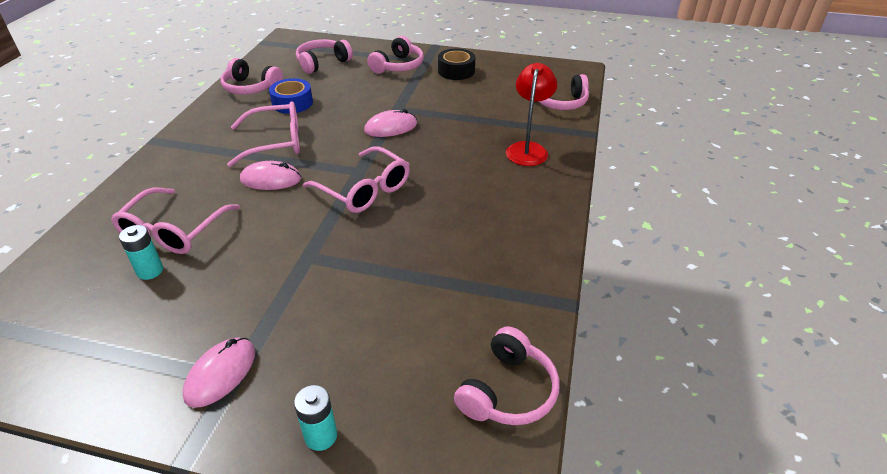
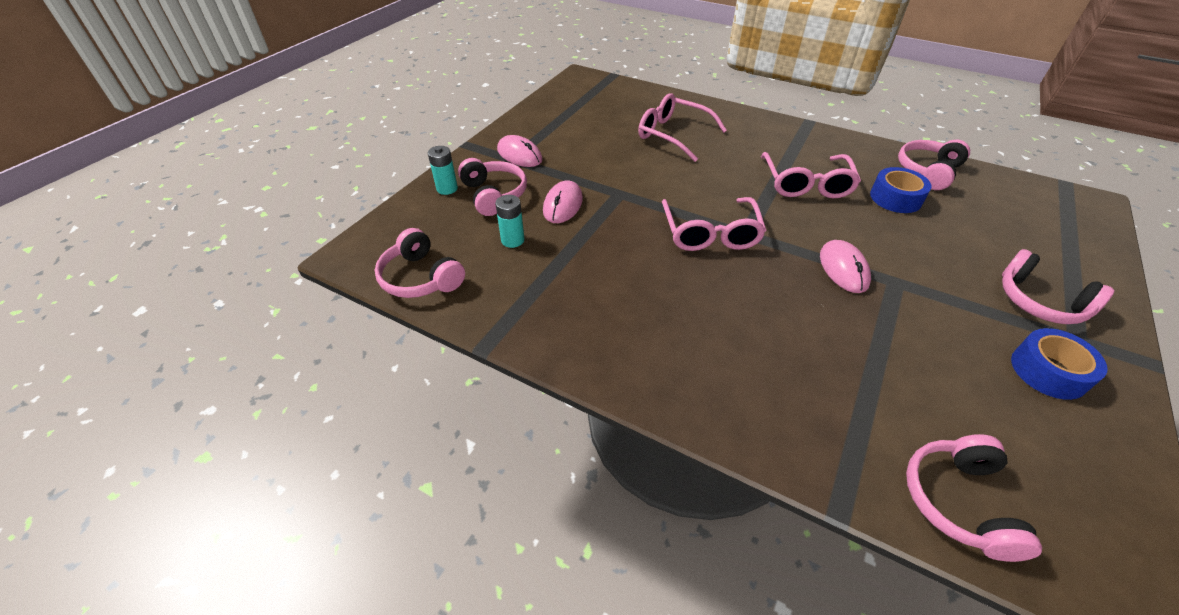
camera: 105 degrees right, 5 degrees up
turquoise battery [119,225,163,280] -> turquoise battery moved to [495,195,525,248]
pink mouse [240,161,301,190] -> pink mouse moved to [543,180,583,223]
pink headphones [296,39,353,74] -> pink headphones moved to [458,158,527,216]
pink glasses [303,146,410,213] -> pink glasses turned 60 degrees counterclockwise [662,197,767,251]
black tape [438,48,475,80] -> blue tape [1011,328,1108,400]
red lamp [506,63,557,166] -> none

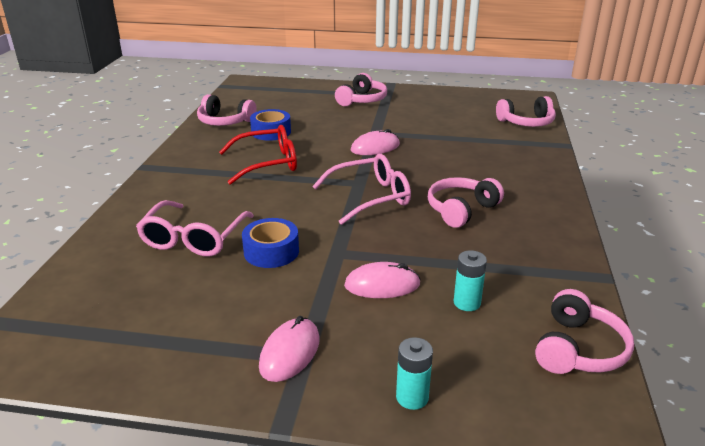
camera: 110 degrees left, 15 degrees down
pink headphones [458,158,527,216] -> pink headphones moved to [428,177,504,228]
pink glasses [761,152,861,198] -> red glasses [219,125,297,185]
blue tape [1011,328,1108,400] -> blue tape moved to [242,218,299,268]

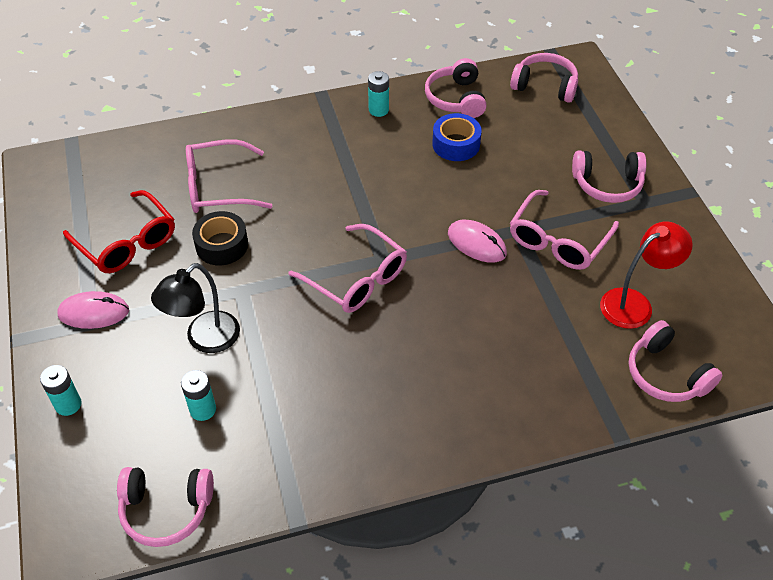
camera: 65 degrees right, 20 degrees up
red glasses [219,125,297,185] -> red glasses moved to [63,190,175,273]
blue tape [242,218,299,268] -> black tape [192,211,248,265]
pink mouse [344,262,421,298] -> black lamp [151,263,240,353]
pink headphones [428,177,504,228] -> pink headphones moved to [510,53,578,103]
none -> turquoise battery [368,71,389,117]
none -> pink glasses [510,190,619,270]
none -> red lamp [600,221,693,329]

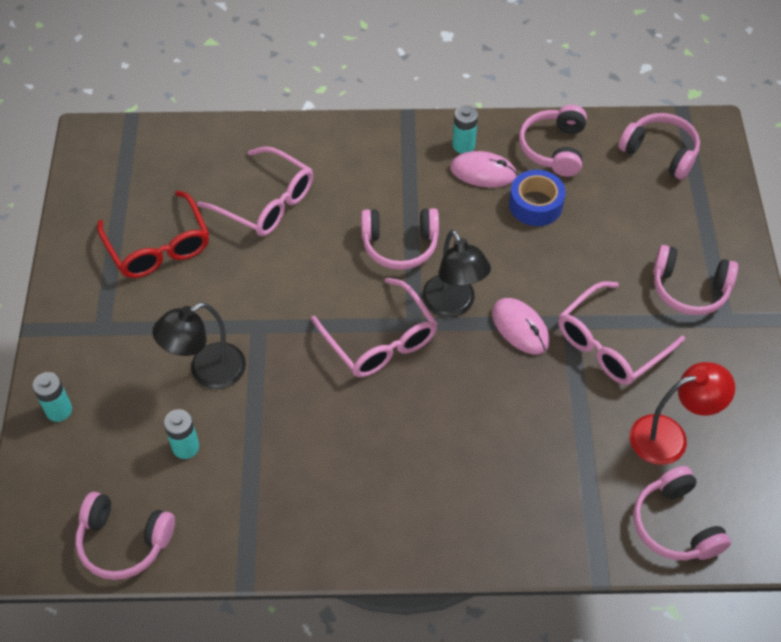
camera: 15 degrees right, 5 degrees up
pink mouse [57,291,129,329] -> pink mouse moved to [450,151,517,187]
pink glasses [186,139,272,213] -> pink glasses turned 150 degrees counterclockwise [197,146,313,236]
black tape [192,211,248,265] -> none
none -> pink headphones [361,208,439,270]
none -> black lamp [422,229,491,317]

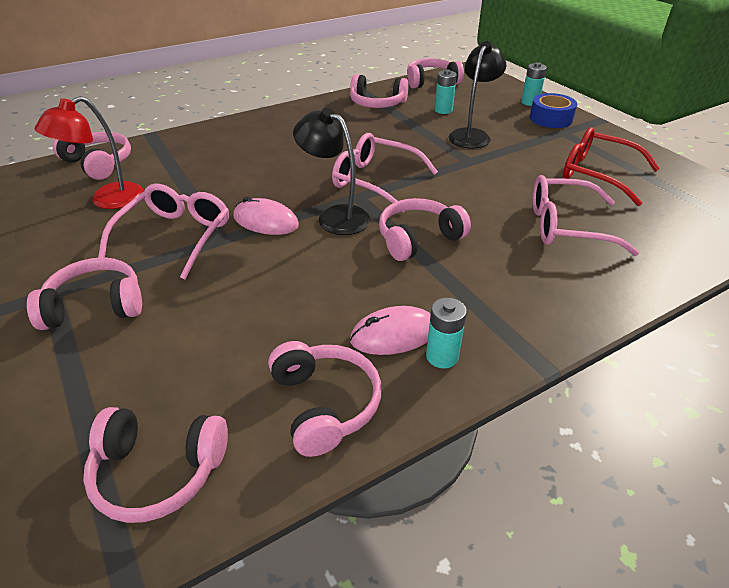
camera: 150 degrees right, 15 degrees down
blue tape [509,170,566,226] -> blue tape moved to [530,93,577,128]
none -> pink headphones [350,74,409,108]

